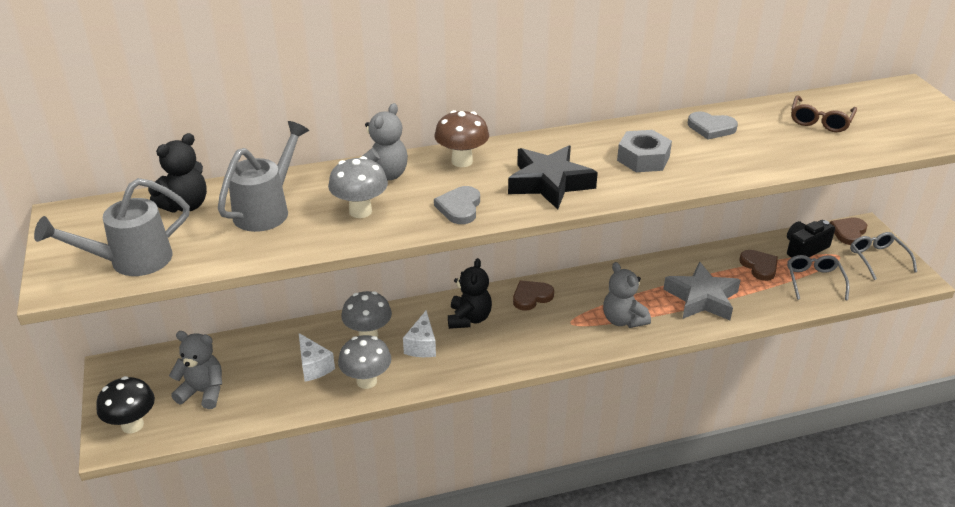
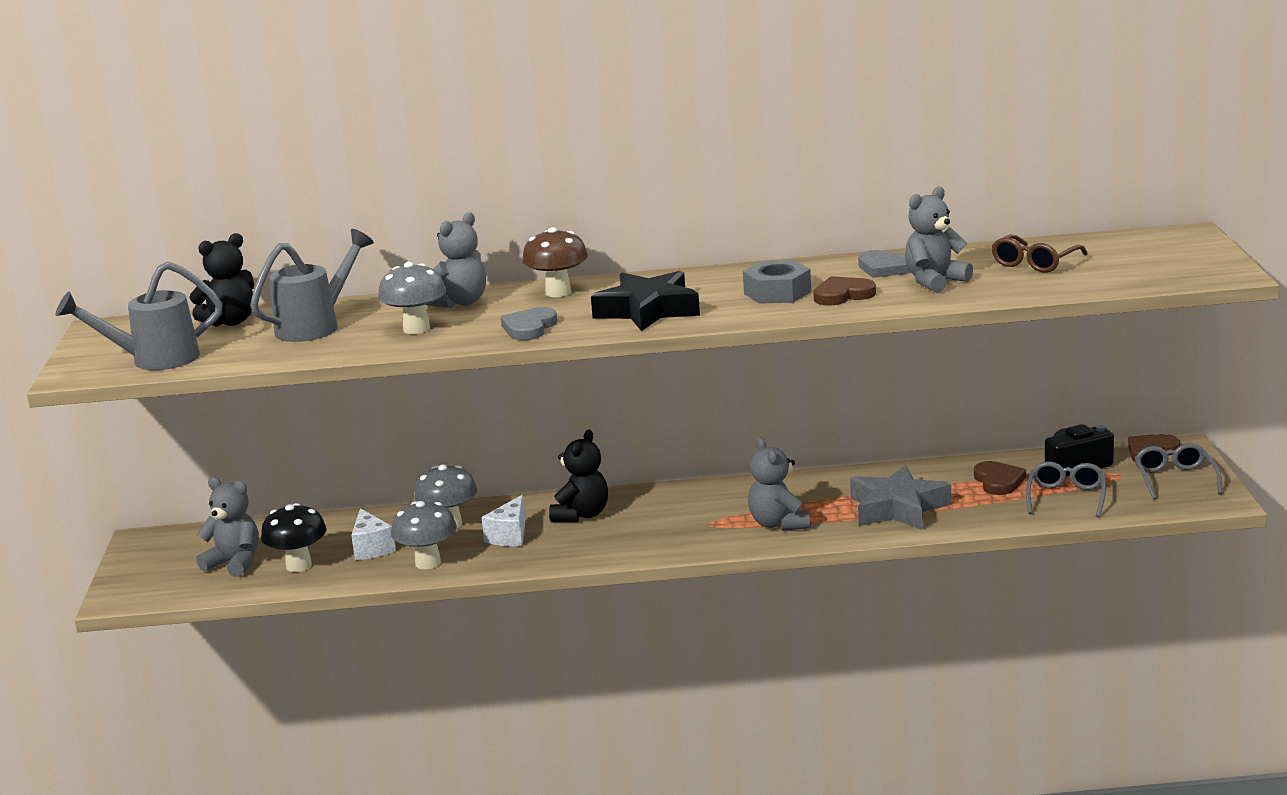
camera: 15 degrees right, 15 degrees down
black mushroom [96,376,155,433] -> black mushroom moved to [261,503,327,572]
brown heart [513,281,554,311] -> brown heart moved to [813,276,876,305]
none -> grey teddy bear [905,186,973,293]

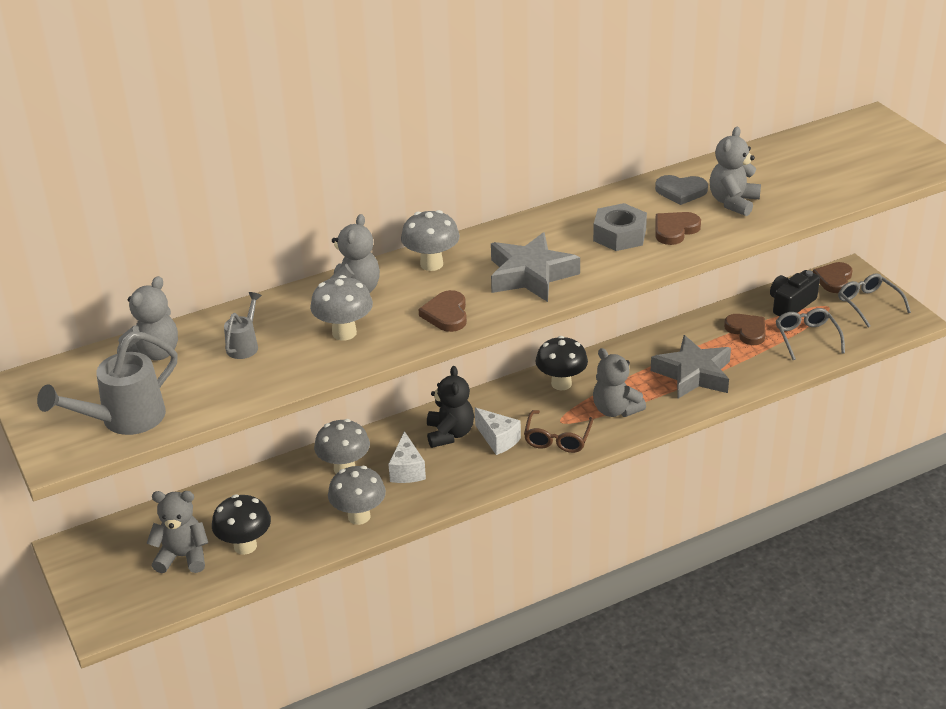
camera: 25 degrees left, 15 degrees up
black teddy bear [189,233,254,327] -> grey teddy bear [117,276,178,360]
grey watering can [250,229,374,342] -> grey watering can [224,292,262,359], size x0.55
white cheese [351,508,396,560] -> white cheese moved to [475,407,521,455]
grey heart [501,307,557,340] -> brown heart [419,290,467,332]
brown mushroom [522,227,588,297] -> grey mushroom [401,210,460,271]
black star [591,271,700,331] -> grey star [491,232,580,302]
brown glasses [991,234,1088,273] -> brown glasses moved to [524,410,593,453]
none -> black mushroom [536,336,588,390]

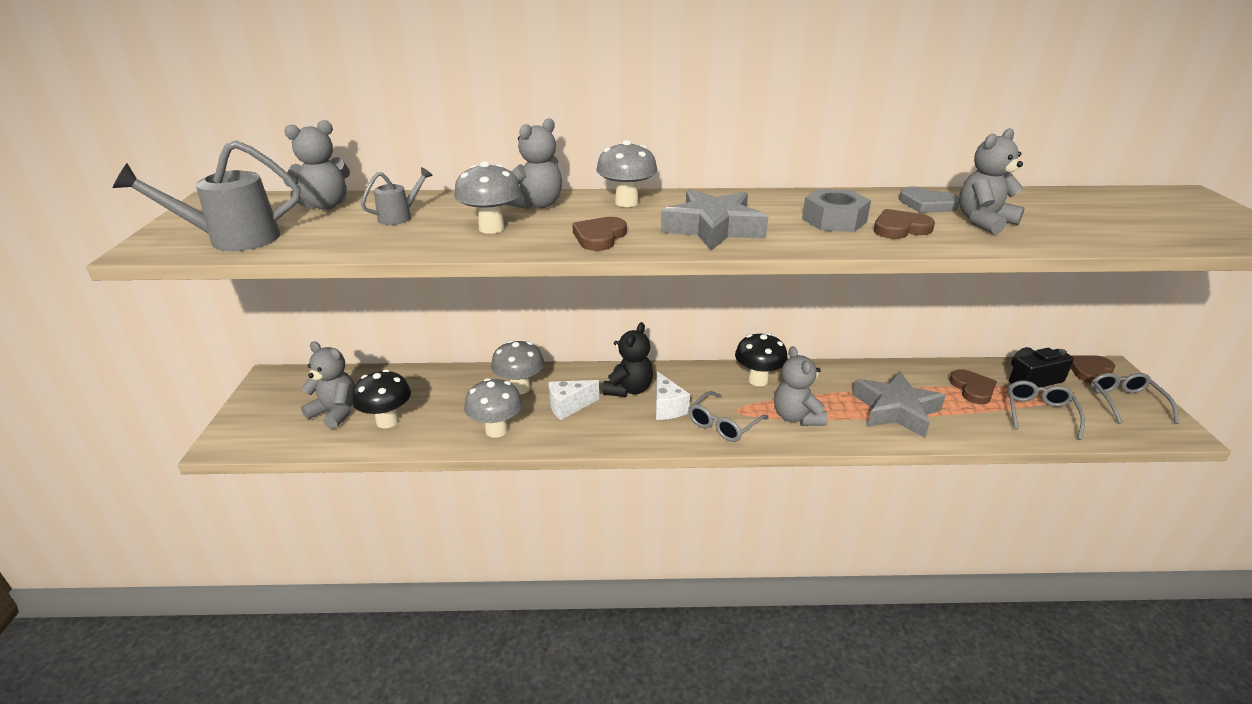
camera: 25 degrees right, 5 degrees down
white cheese [388,431,426,483] -> white cheese turned 45 degrees clockwise [549,380,599,420]
brown glasses [524,410,593,453] -> grey glasses [688,391,768,442]

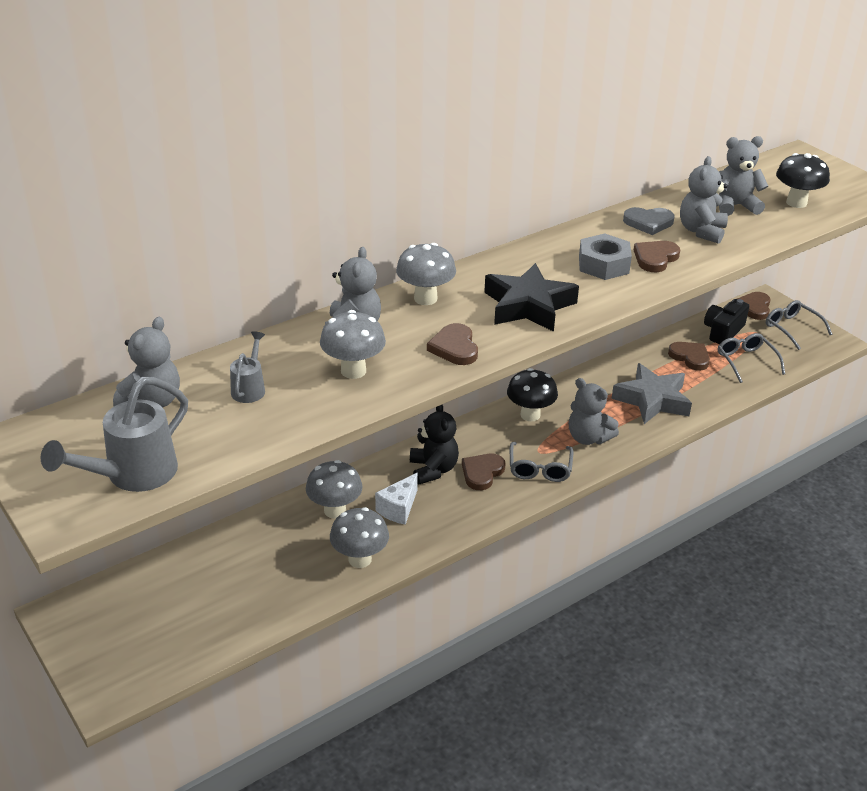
camera: 35 degrees left, 5 degrees up
grey teddy bear [301,342,355,429] -> grey teddy bear moved to [719,136,768,216]
black mushroom [352,369,411,428] -> black mushroom moved to [776,153,830,208]
white cheese [656,371,690,420] -> brown heart [462,454,505,490]
grey star [661,189,768,251] -> black star [484,263,579,332]

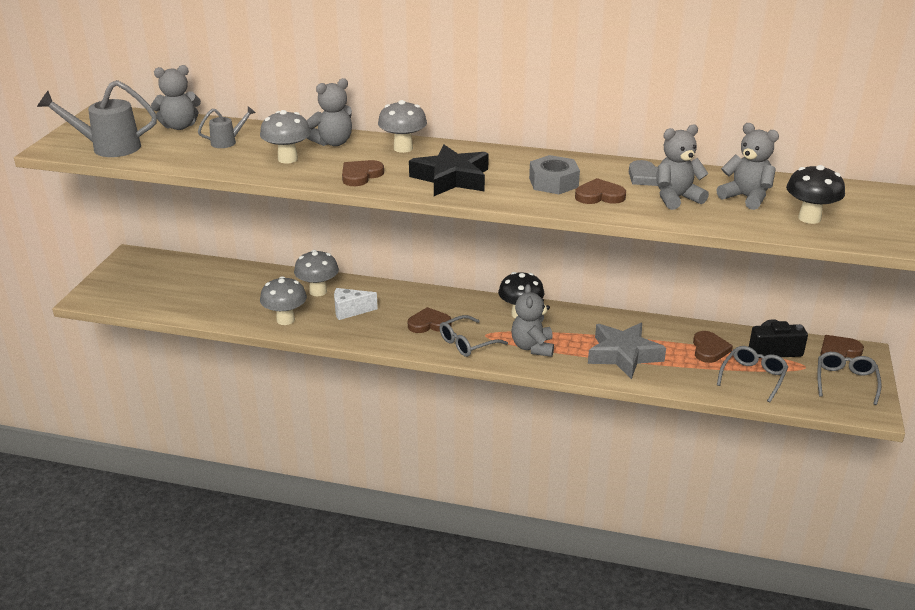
camera: 50 degrees right, 5 degrees down
black teddy bear [410,405,459,484] -> none

